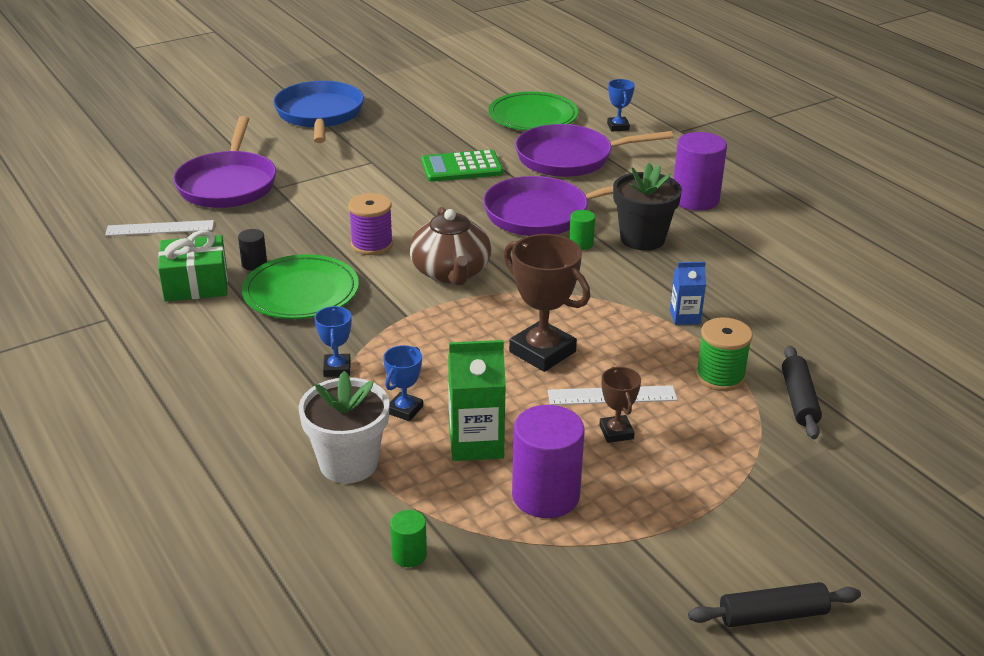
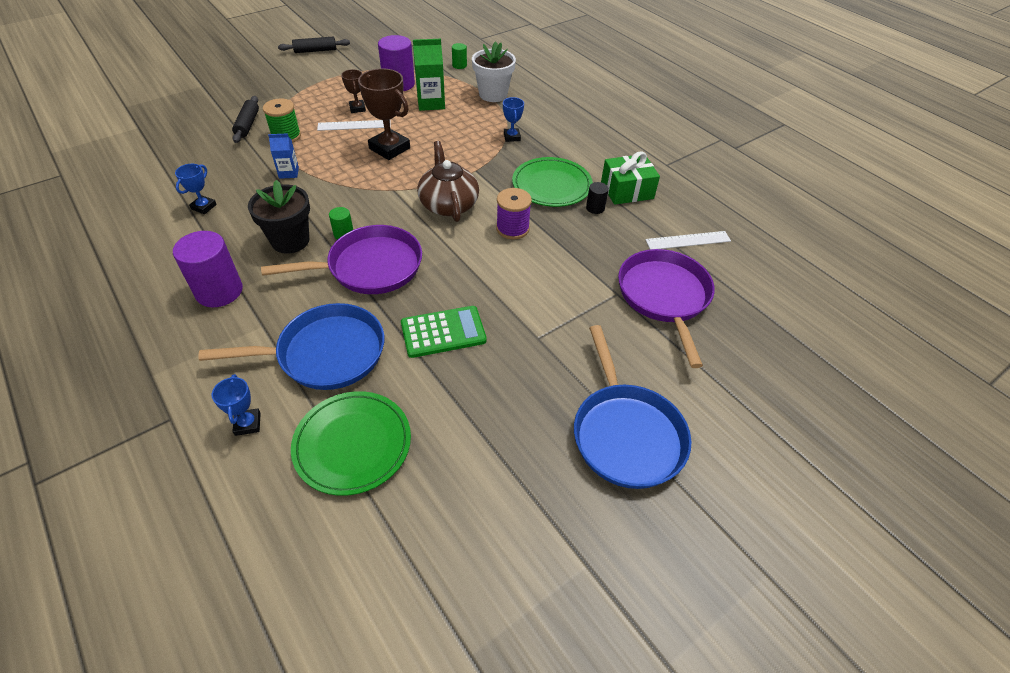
camera: 175 degrees right, 15 degrees up
blue trophy [383,345,423,421] -> blue trophy moved to [175,164,217,214]
purple pan [515,124,673,177] -> blue pan [198,303,385,390]

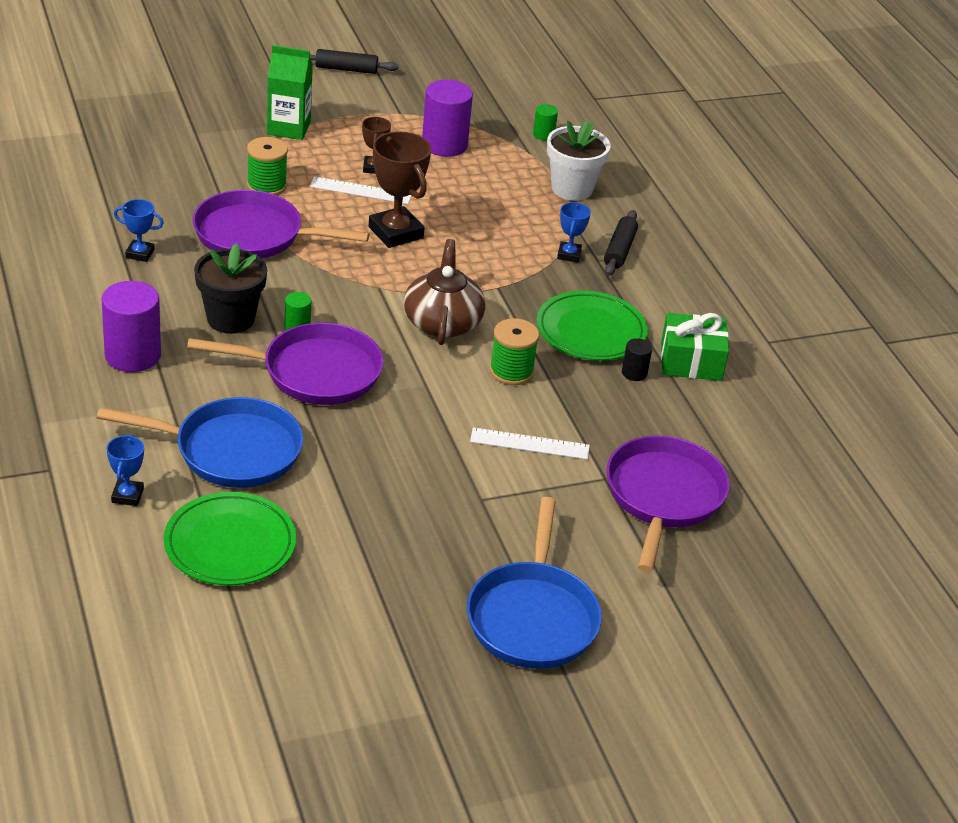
camera: 15 degrees right, 10 degrees down
blue trophy [175,164,217,214] -> blue trophy turned 60 degrees clockwise [114,199,164,262]
black rolling pin [232,96,259,143] -> black rolling pin moved to [604,210,638,276]
blue carton [268,133,299,179] -> purple pan [193,190,370,259]
green calculator [401,306,487,358] -> none
green carton [413,39,445,111] -> green carton moved to [267,45,313,140]
purple spool [496,188,532,239] -> green spool [490,318,539,385]
white ruler [645,231,731,249] -> white ruler moved to [470,427,590,460]

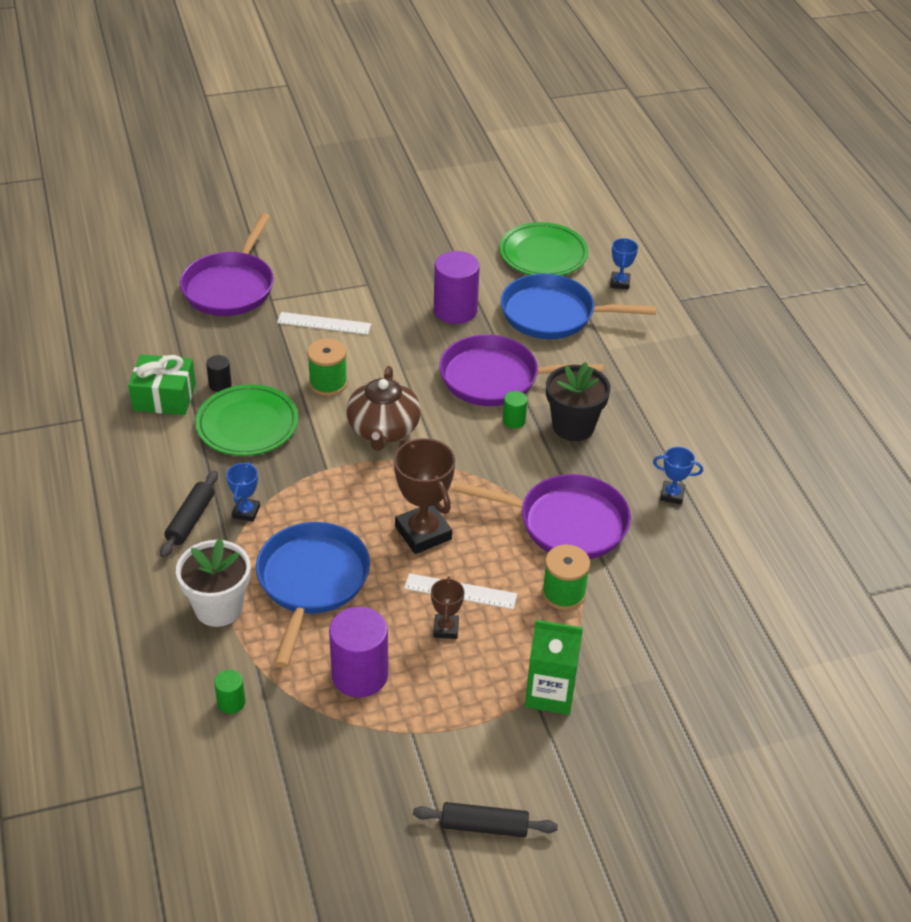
camera: 175 degrees left, 5 degrees up
purple cylinder [101,281,161,372] -> purple cylinder moved to [434,251,480,324]
blue pan [467,497,602,669] -> blue pan moved to [256,522,370,667]

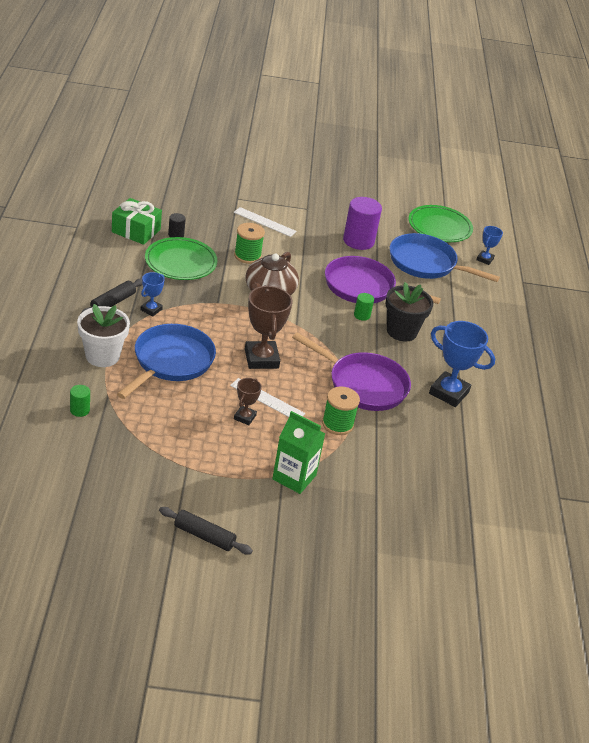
camera: 15 degrees right, 5 degrees down
purple pan [180,213,274,316] -> none
purple cylinder [329,607,388,698] -> none
blue trophy [653,447,703,504] -> blue trophy [429,321,495,407], size x1.89

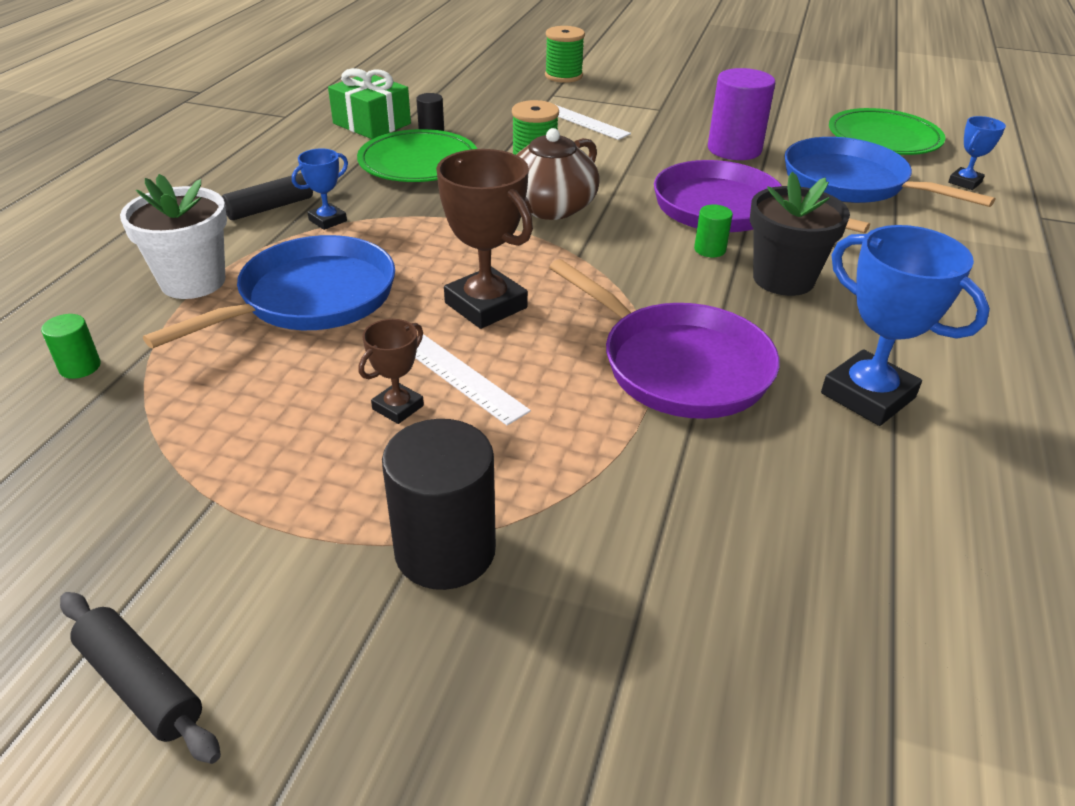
camera: 20 degrees right, 0 degrees up
brown trophy [245,285,293,369] -> brown trophy turned 45 degrees counterclockwise [436,149,533,329]
green carton [272,411,325,494] -> black cylinder [382,419,496,590]
green spool [322,387,360,435] -> green spool moved to [545,26,585,83]

